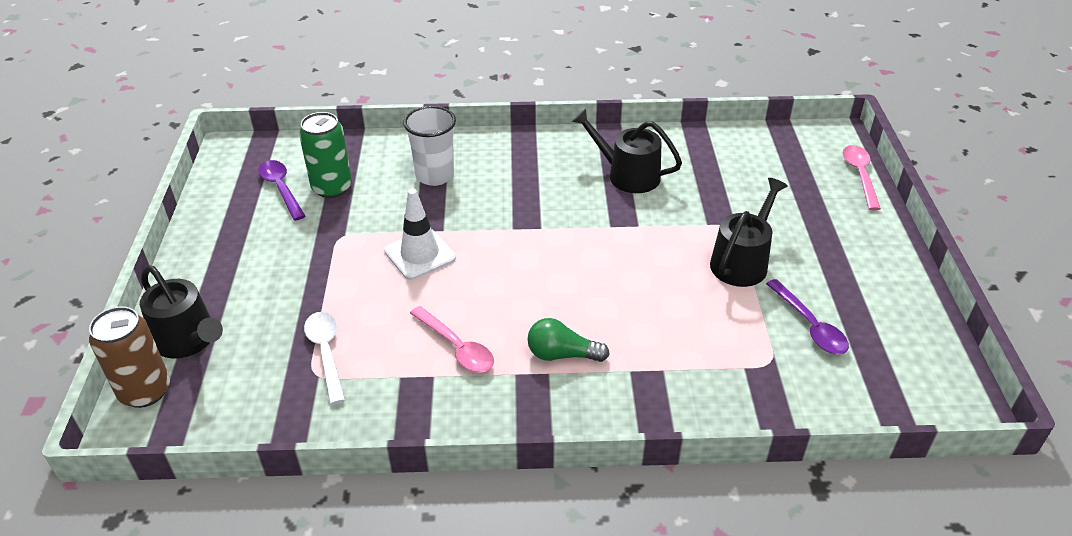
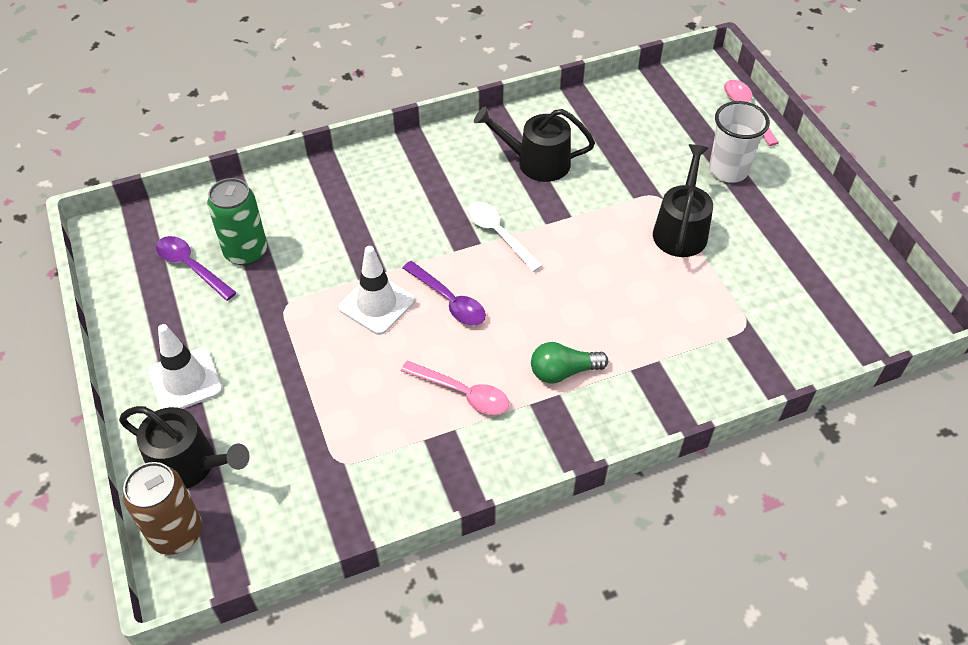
camera: 20 degrees left, 10 degrees up
white spoon [304,312,345,405] -> white spoon moved to [467,202,543,272]
white cup [403,106,456,186] -> white cup moved to [709,101,770,183]
purple spoon [766,279,849,355] -> purple spoon moved to [403,261,486,326]
none -> white traffic cone [148,324,222,409]

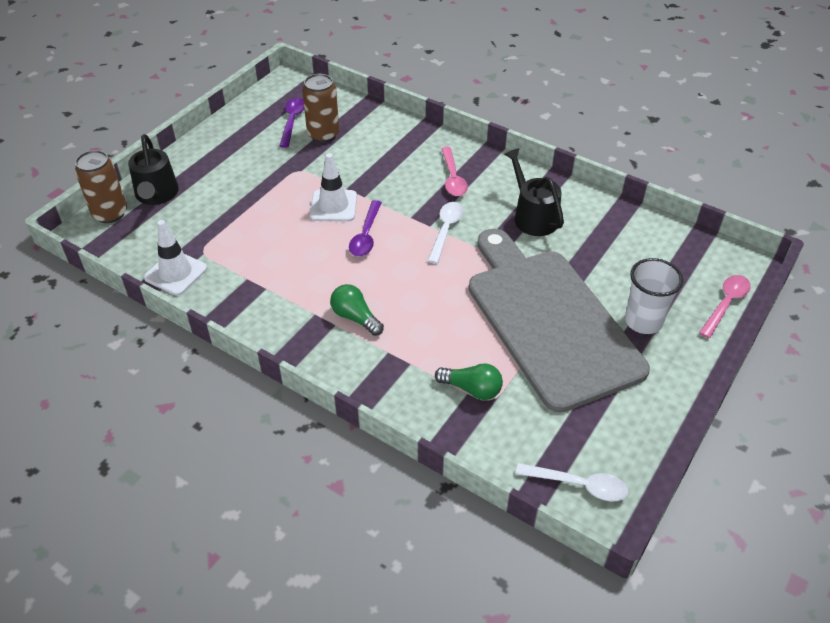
camera: 55 degrees right, 5 degrees down
white traffic cone [148,324,222,409] -> white traffic cone moved to [144,220,207,295]
green can [207,178,267,265] -> brown can [302,74,339,143]
pink spoon [401,361,509,415] -> pink spoon moved to [441,147,468,196]
black watering can [653,144,713,257] -> grey cutting board [469,229,650,413]
none -> green light bulb [435,363,503,400]
none -> white spoon [516,463,628,502]

